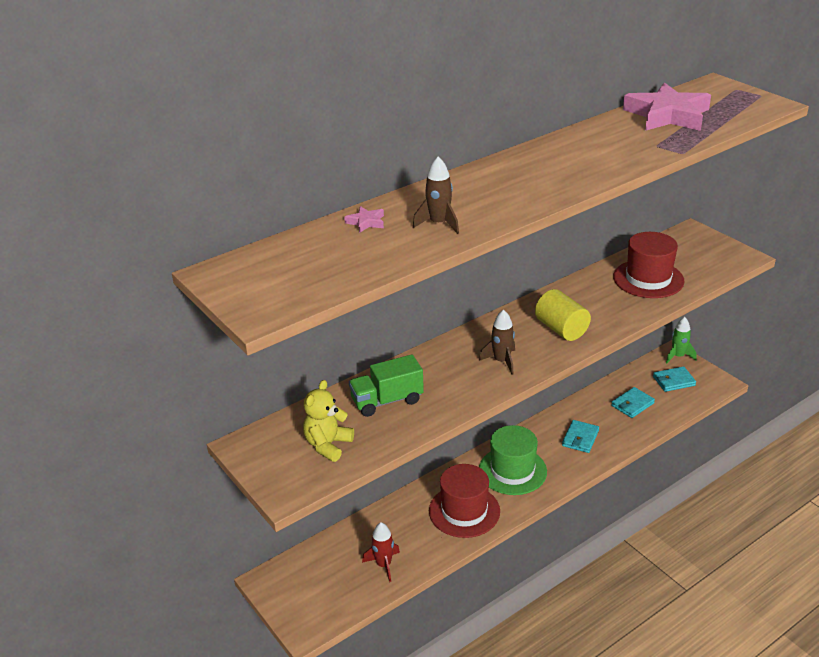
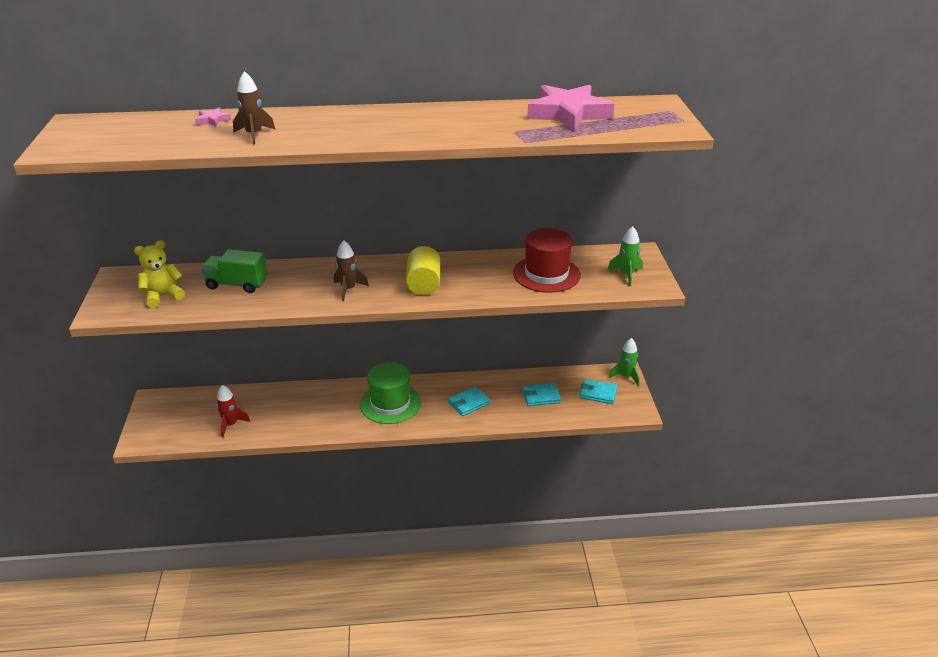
camera: 30 degrees right, 0 degrees up
red hat [429,464,500,538] -> none
none -> green rocket [608,226,643,286]

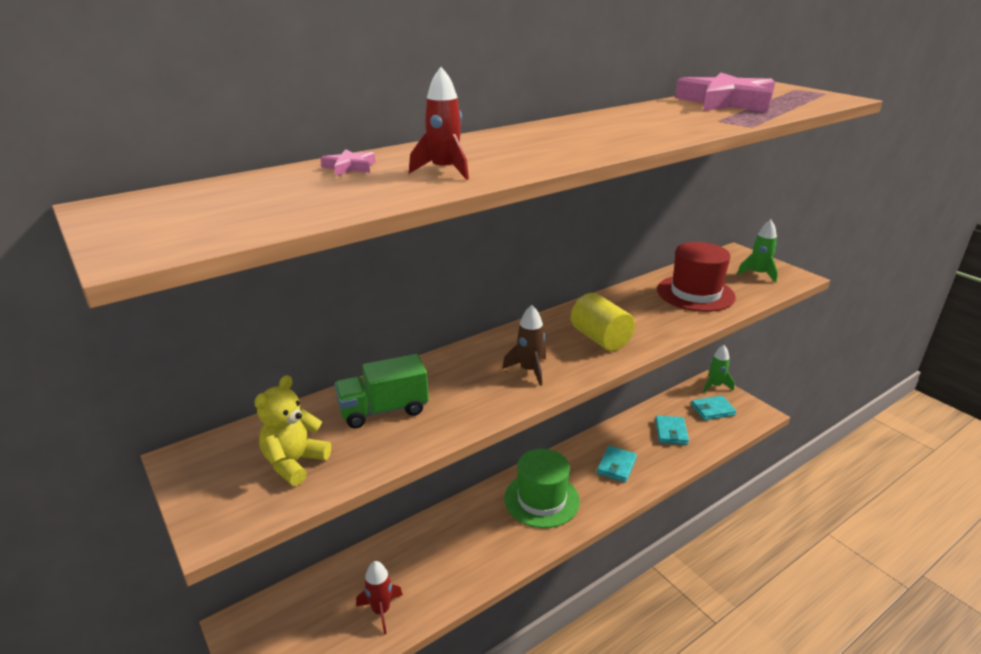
camera: 30 degrees left, 5 degrees down
brown rocket [233,71,275,145] -> red rocket [409,67,469,180]
turquoise wallet [522,383,561,406] -> turquoise wallet turned 45 degrees counterclockwise [655,415,689,445]

